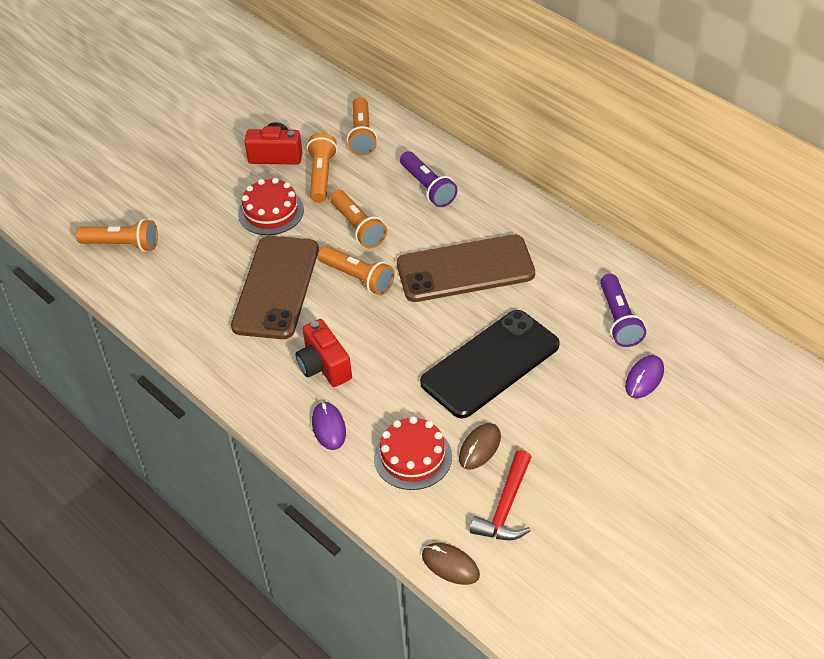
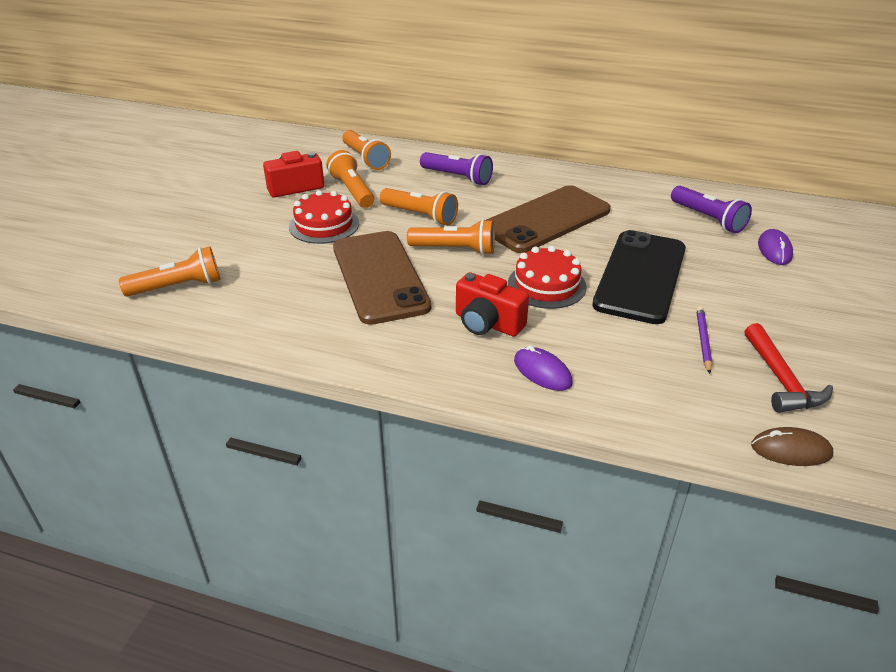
camera: 30 degrees left, 10 degrees down
red cake [374,416,452,490] -> red cake moved to [508,246,587,309]
brown mouse [459,423,501,470] -> purple pencil [696,307,712,374]

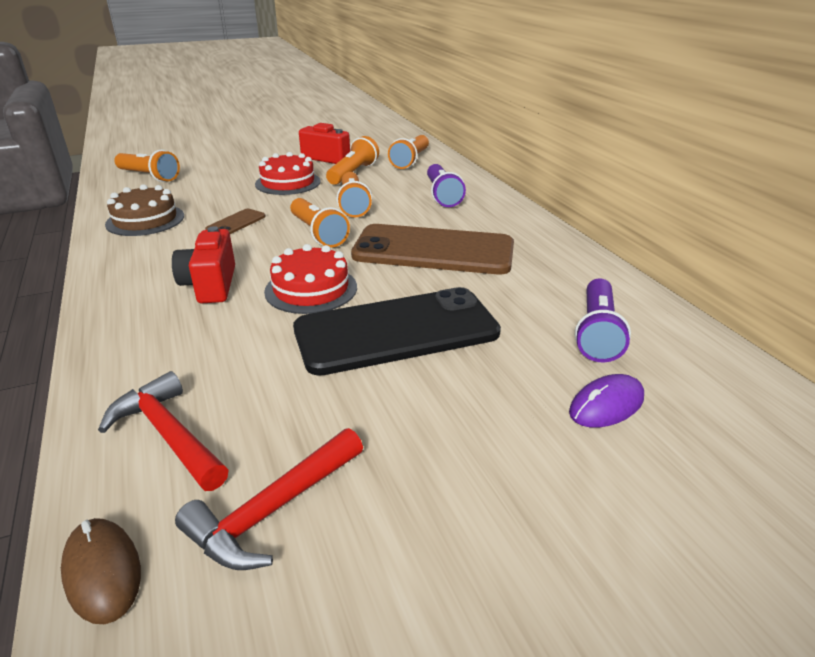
camera: 50 degrees right, 5 degrees down
brown phone [333,231,432,325] -> brown phone [205,209,266,234], size x0.42
purple mouse [514,345,573,391] -> none
purple pencil [696,307,712,374] -> none
none -> red hammer [98,371,229,491]
none -> brown cake [105,184,184,236]

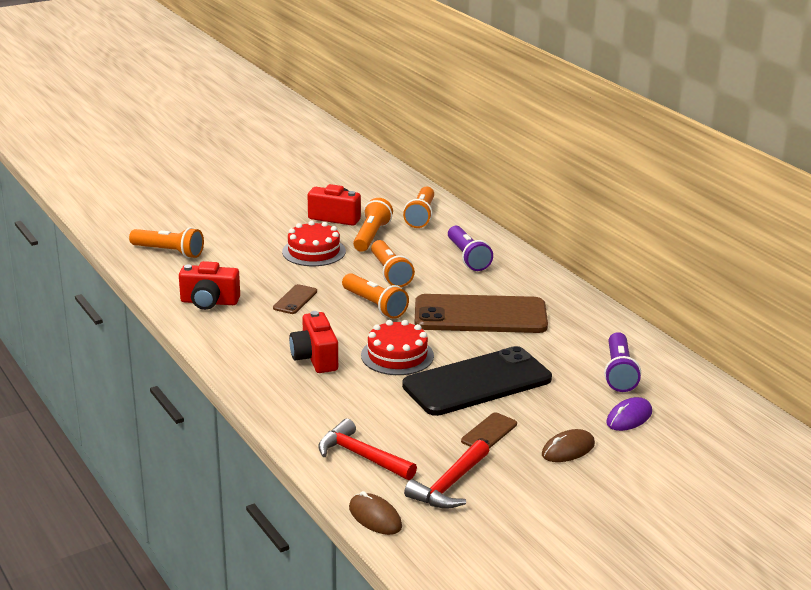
camera: 10 degrees left, 5 degrees down
brown cake [105,184,184,236] -> red camera [179,261,240,310]
none -> brown phone [461,412,517,449]
none -> brown mouse [542,429,595,462]

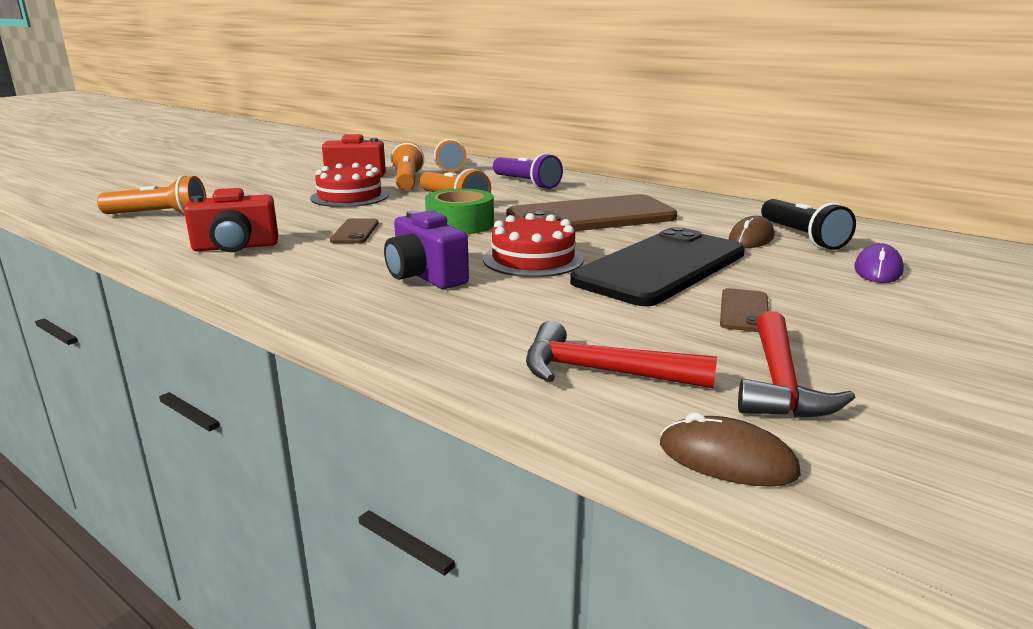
camera: 20 degrees left, 5 degrees down
red camera [289,311,338,373] -> purple camera [384,210,469,289]
orange flashlight [342,273,409,319] -> green tape [425,188,494,234]
brown mouse [542,429,595,462] -> brown mouse moved to [729,216,774,248]
purple flashlight [604,332,641,392] -> black flashlight [761,199,856,250]

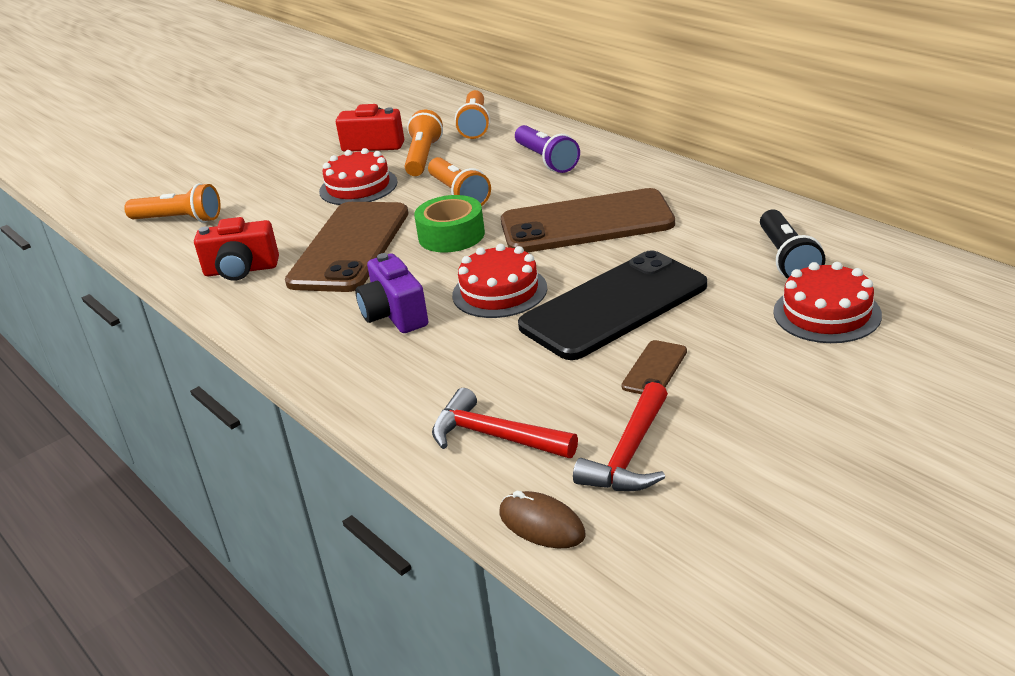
camera: 15 degrees right, 10 degrees up
brown phone [330,218,379,243] -> brown phone [285,202,408,292], size x2.40
brown mouse [729,216,774,248] -> none
purple mouse [854,243,904,283] -> red cake [773,262,882,343]

